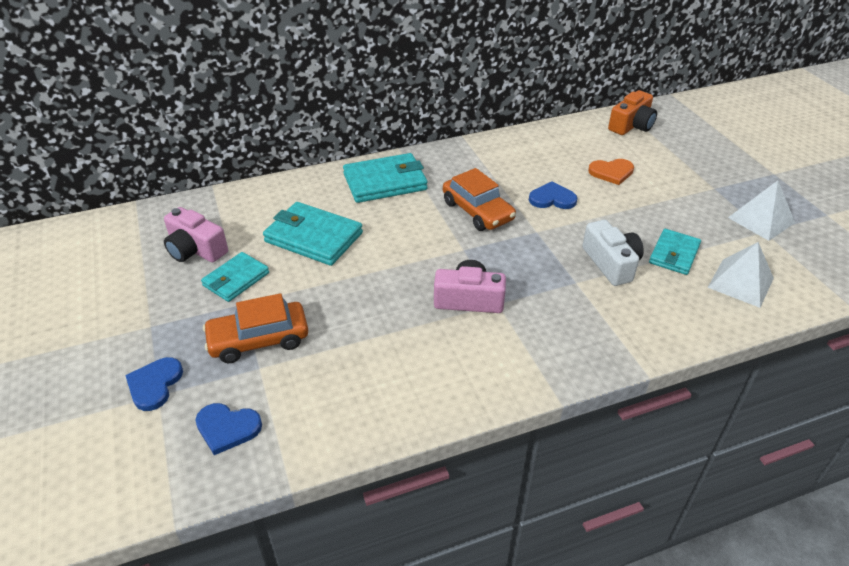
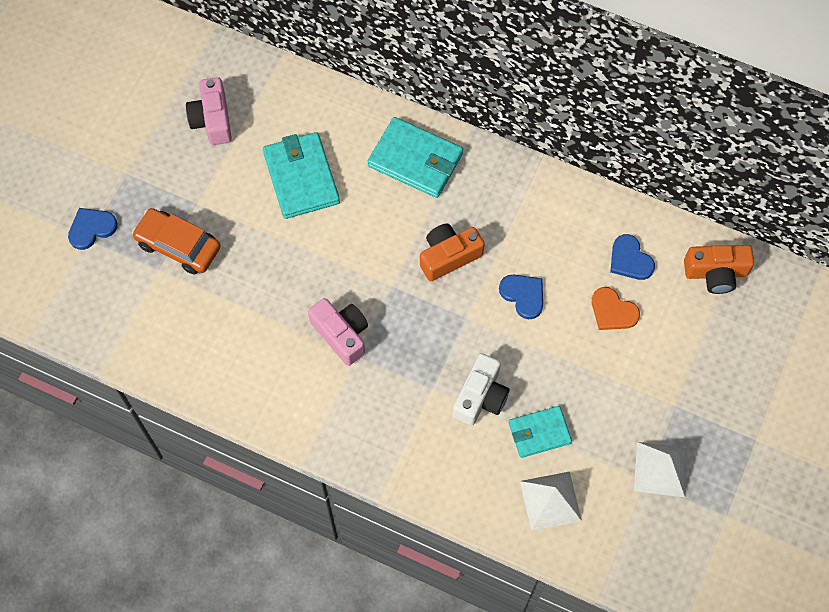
camera: 45 degrees right, 25 degrees up
blue heart [196,403,262,455] -> blue heart moved to [610,234,655,280]
turquoise wallet [201,252,269,302] -> none
orange car [443,168,516,231] -> orange camera [420,224,485,281]

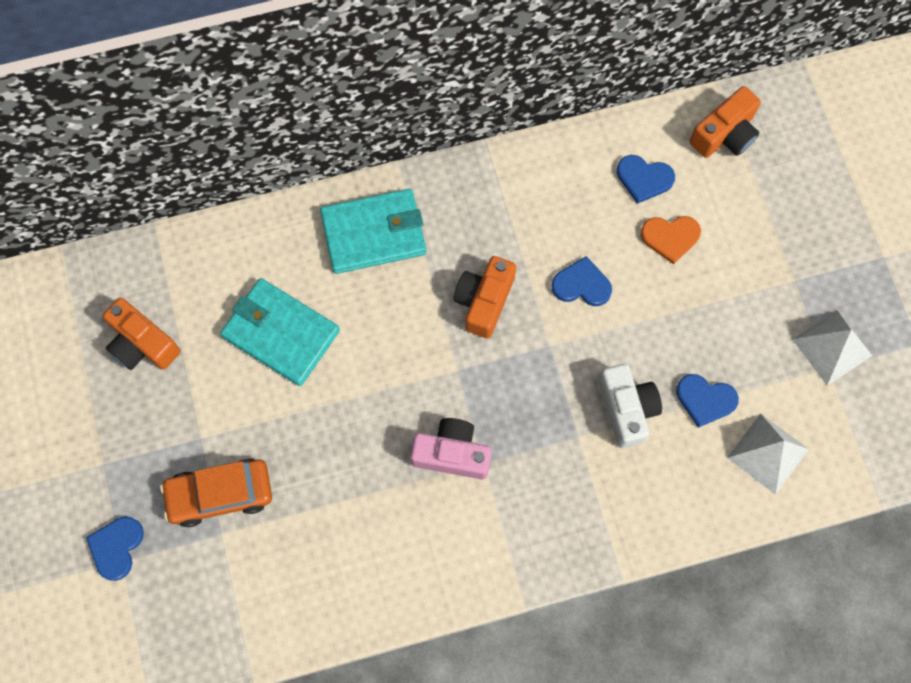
camera: 40 degrees left, 5 degrees up
pink camera [186,77,232,145] -> orange camera [103,298,180,370]
turquoise wallet [509,406,572,458] -> blue heart [676,374,739,428]

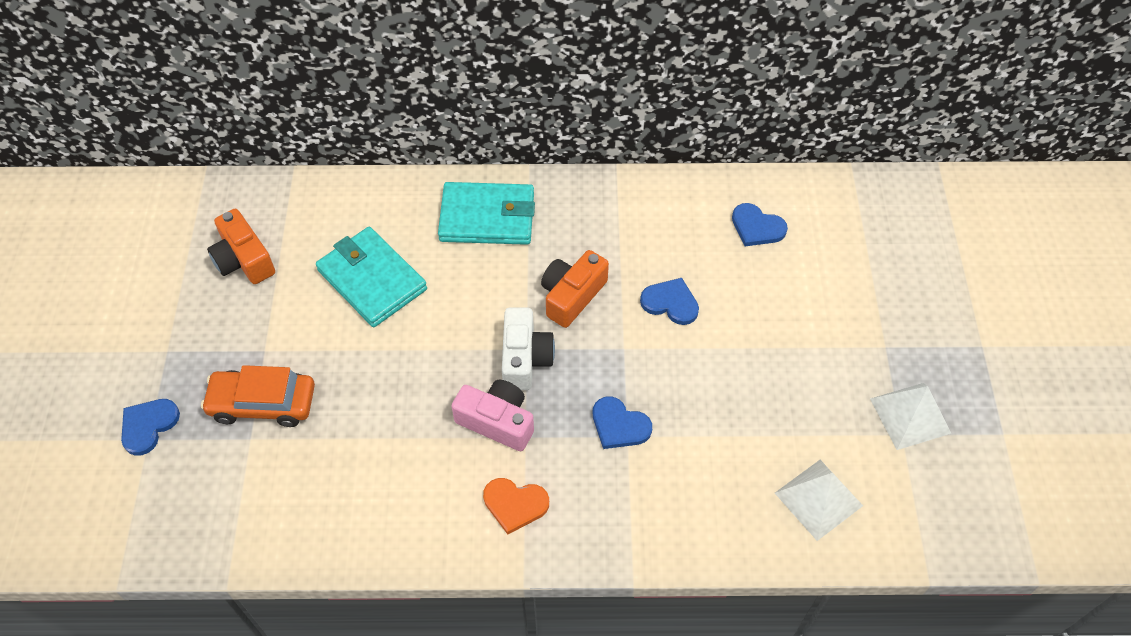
camera: 15 degrees right, 15 degrees down
white camera [599,364,662,448] -> white camera moved to [502,307,555,390]
orange heart [641,216,701,264] -> orange heart moved to [483,478,549,535]
blue heart [676,374,739,428] -> blue heart moved to [593,396,652,449]
orange camera [690,86,761,158] -> none

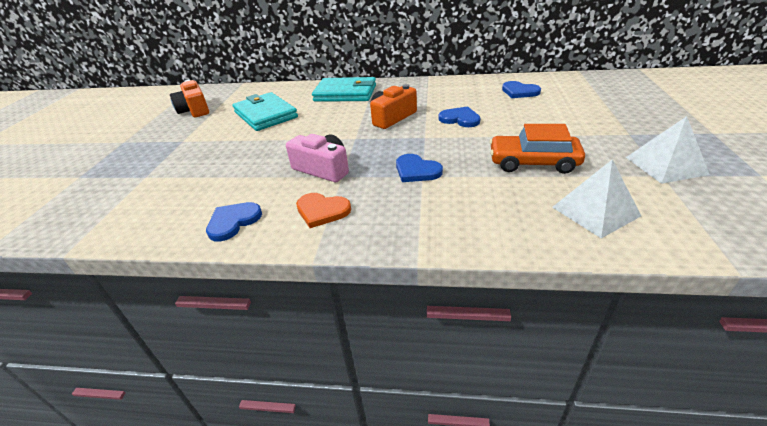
camera: 10 degrees right, 20 degrees down
blue heart [121,399,180,456] -> blue heart moved to [206,202,262,242]
orange car [201,365,315,427] -> orange car moved to [489,124,585,174]
white camera [502,307,555,390] -> none

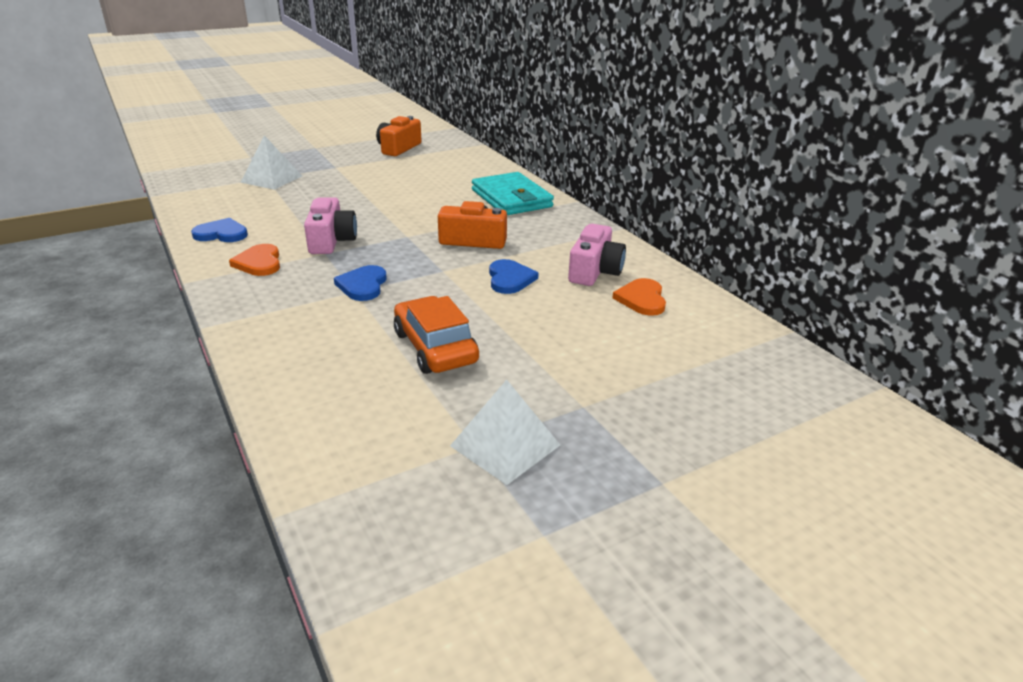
camera: 50 degrees right, 5 degrees down
turquoise wallet [233,92,298,131] -> none
blue heart [502,81,541,98] -> orange heart [613,278,666,316]
white pyramid [552,159,641,238] -> white pyramid moved to [240,135,302,190]
none -> pink camera [568,224,626,286]

